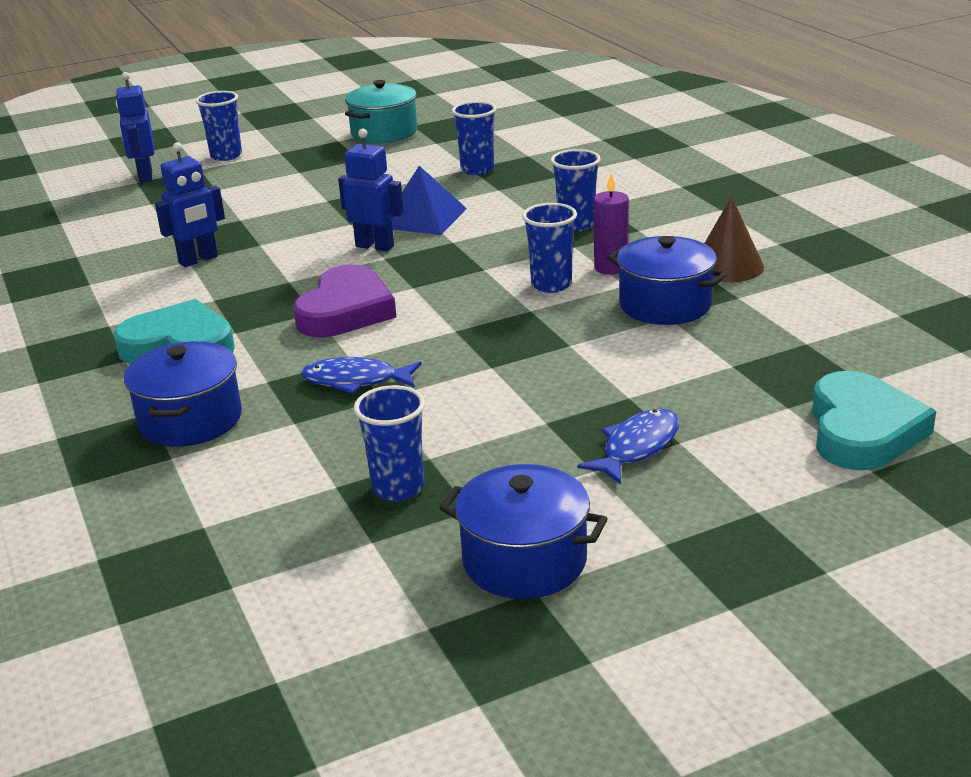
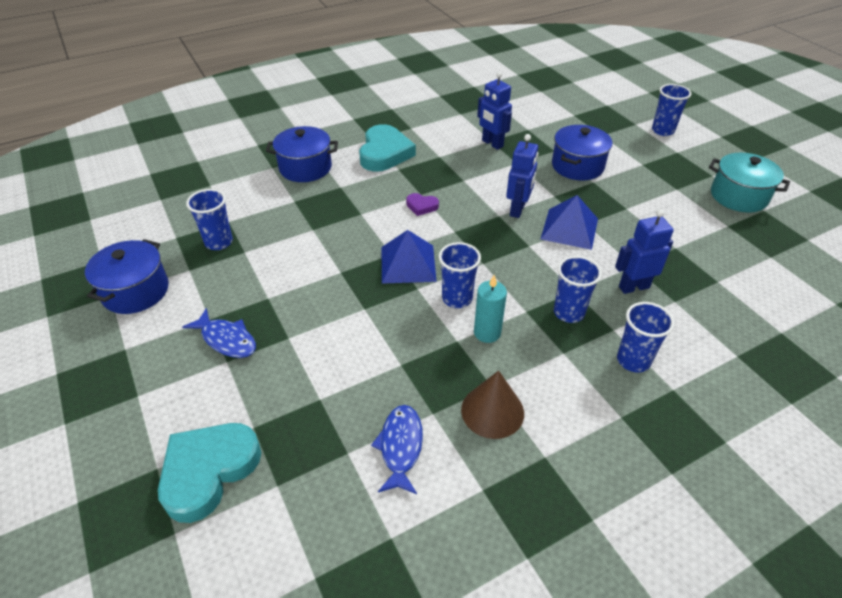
camera: 85 degrees right, 15 degrees up
blue robot [116,72,154,182] -> blue robot moved to [615,209,674,294]
purple heart [293,265,396,337] -> purple heart [406,193,439,216], size x0.46
blue fish [301,357,422,394] -> blue fish moved to [371,405,423,494]
blue cup [452,101,496,175] -> blue cup moved to [617,302,674,373]
purple candle [594,174,629,275] -> turquoise candle [474,275,507,343]
blue pot [607,236,728,325] -> blue pot moved to [552,125,612,181]
turquoise heart [812,371,936,470] -> turquoise heart turned 120 degrees clockwise [158,423,261,523]
none -> blue pyramid [382,230,437,284]

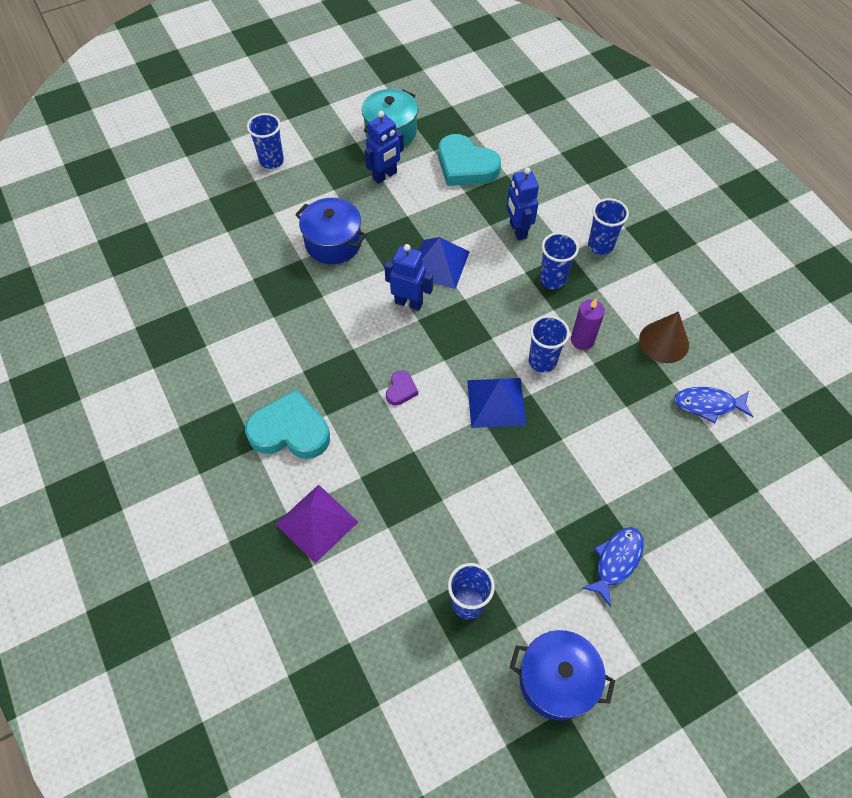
camera: 90 degrees left, 15 degrees up
turquoise heart [158,423,261,523] -> turquoise heart moved to [438,134,501,186]
blue pot [266,126,338,182] -> purple pyramid [276,485,358,563]
turquoise candle [474,275,507,343] -> purple candle [571,298,605,350]
blue robot [477,72,512,150] -> blue robot moved to [364,111,404,184]

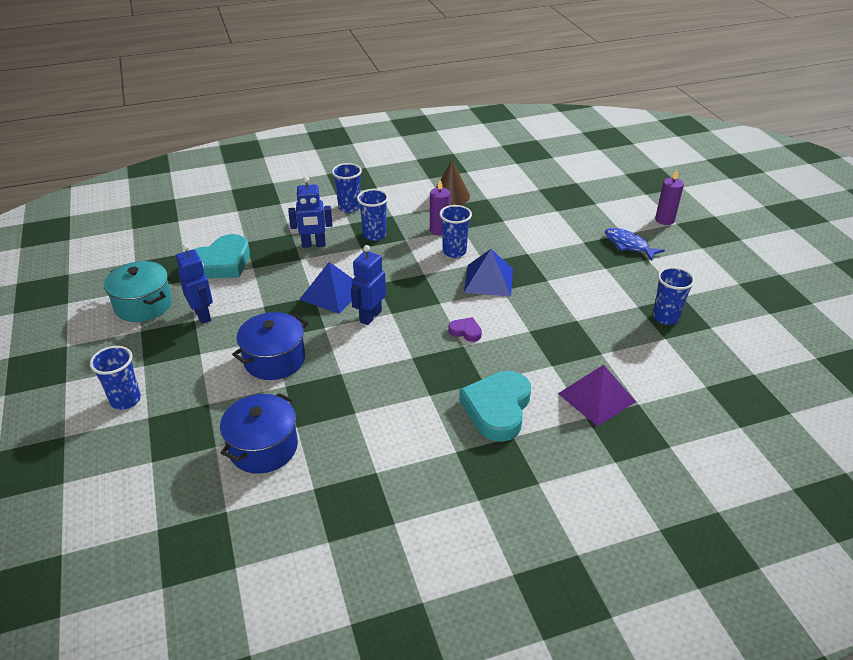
camera: 80 degrees left, 20 degrees down
blue pot [510,630,615,721] -> blue pot moved to [220,393,298,474]
blue fish [674,387,753,423] -> none
none -> purple candle [655,170,684,225]

